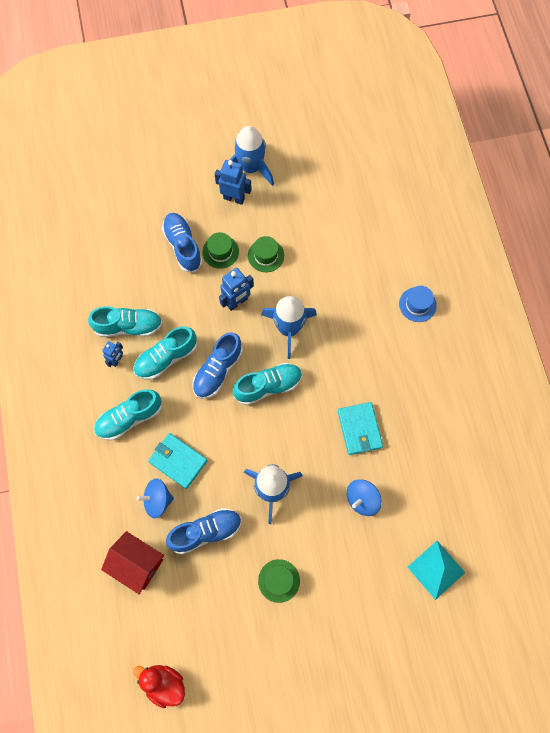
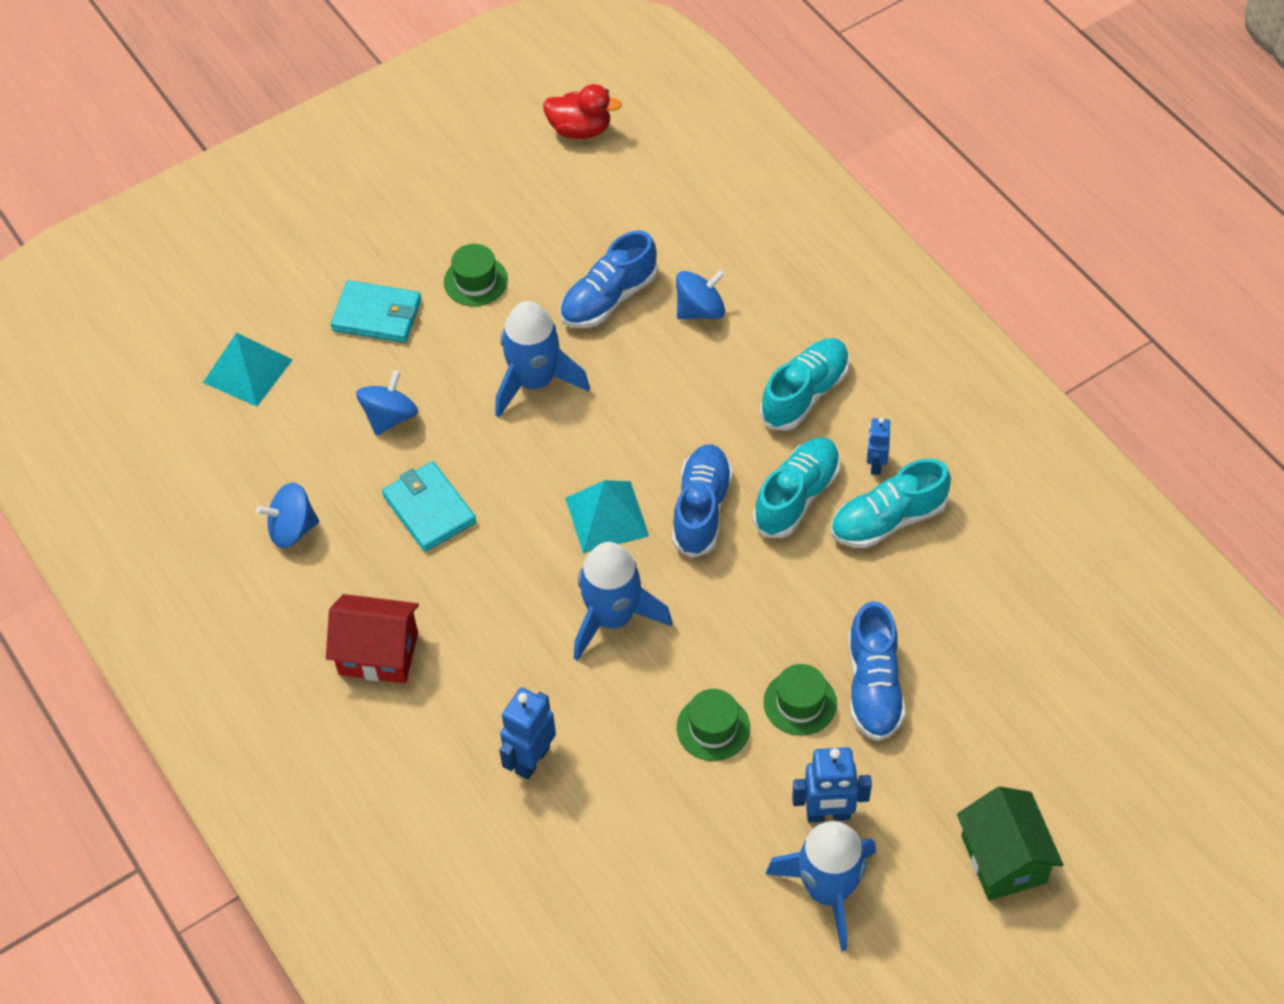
camera: 160 degrees right, 15 degrees down
red house [101,531,164,595] -> red house moved to [326,594,419,683]
turquoise wallet [148,433,208,489] -> turquoise wallet moved to [331,280,421,343]
blue shoe [162,213,203,272] -> blue shoe turned 45 degrees clockwise [848,601,906,741]
blue robot [219,268,254,311] -> blue robot moved to [499,687,556,780]
turquoise shoe [233,363,302,405] -> turquoise pyramid [565,480,649,553]
blue hat [399,286,437,322] -> none
none -> blue spinning top [256,483,319,548]
none -> green house [957,787,1063,901]

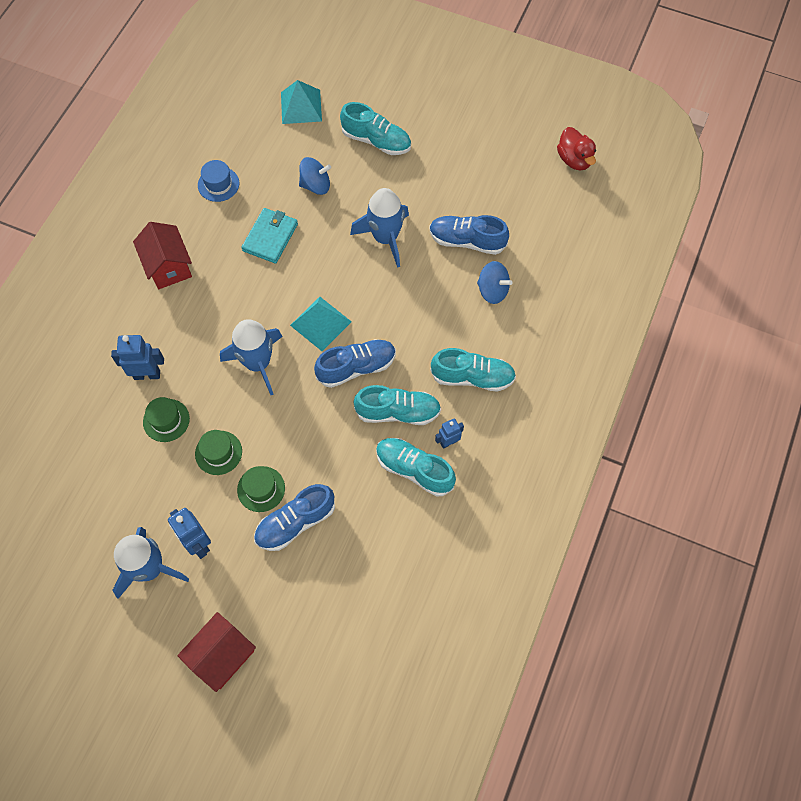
camera: 55 degrees right, 10 degrees up
blue spinning top [256,483,319,548] -> blue hat [198,160,239,202]
turquoise wallet [331,280,421,343] -> turquoise shoe [340,102,411,155]
green hat [444,244,508,306] -> green hat moved to [143,397,190,442]
green house [957,787,1063,901] -> red house [177,612,256,692]

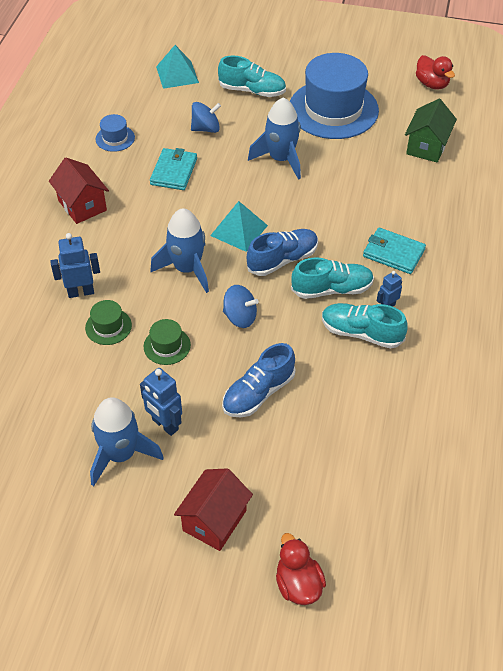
camera: 10 degrees left, 15 degrees down
green hat [237,466,285,512] -> none
blue shoe [429,215,509,255] -> none
turquoise shoe [430,348,516,392] -> turquoise wallet [363,227,426,274]
blue spinning top [477,261,513,304] -> blue spinning top moved to [223,285,259,328]
none -> red duck [276,533,326,605]
none -> blue hat [290,53,379,139]
none -> green house [405,99,457,163]

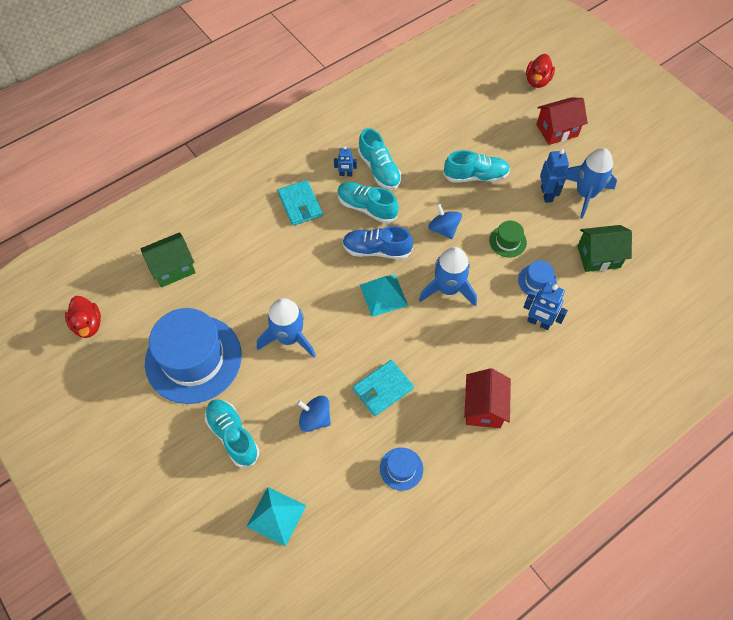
camera: 140 degrees left, 10 degrees up
green hat [85,300,132,345] -> blue hat [518,261,557,298]
blue shoe [222,343,296,417] -> turquoise shoe [443,150,510,183]
red duck [416,55,455,89] -> red duck turned 150 degrees clockwise [65,296,101,338]
none -> green house [577,225,632,272]

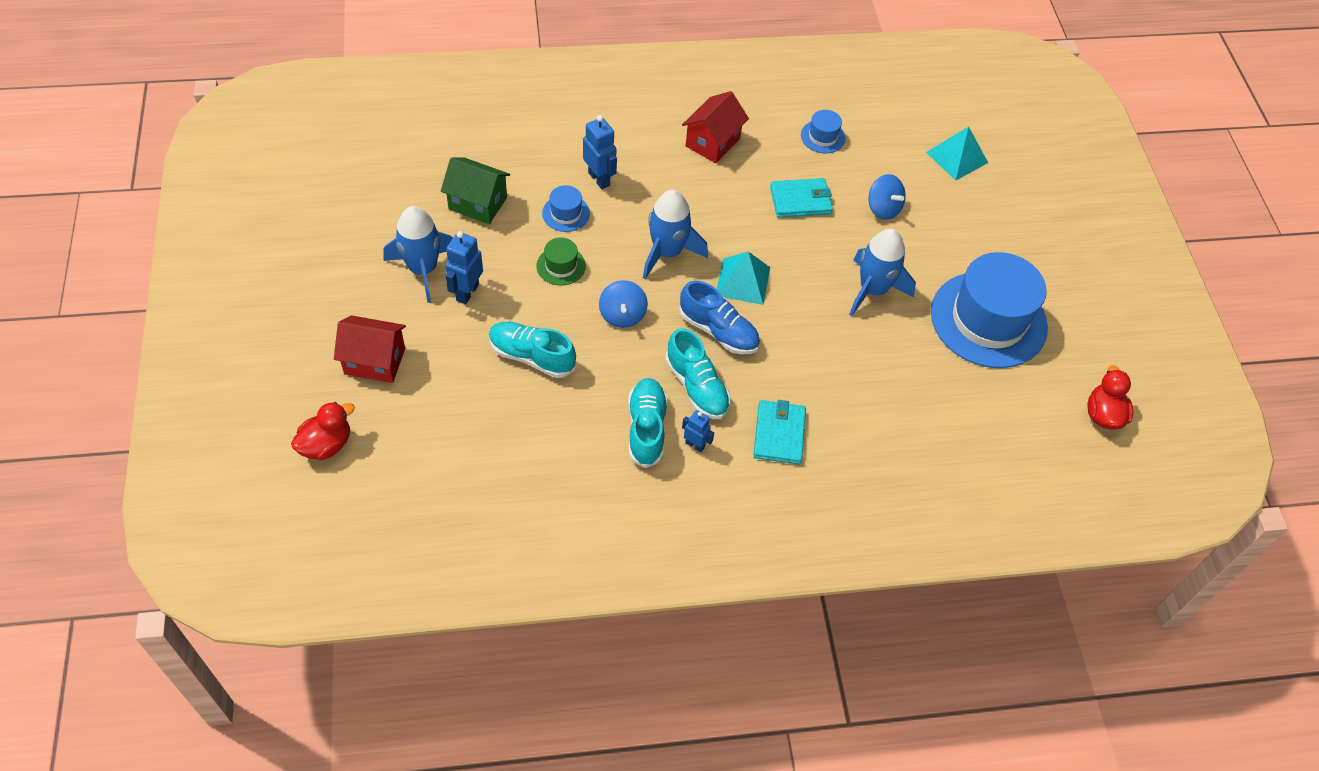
camera: 155 degrees left, 5 degrees down
green house [140,232,196,288] -> none
turquoise shoe [205,399,259,468] -> none

